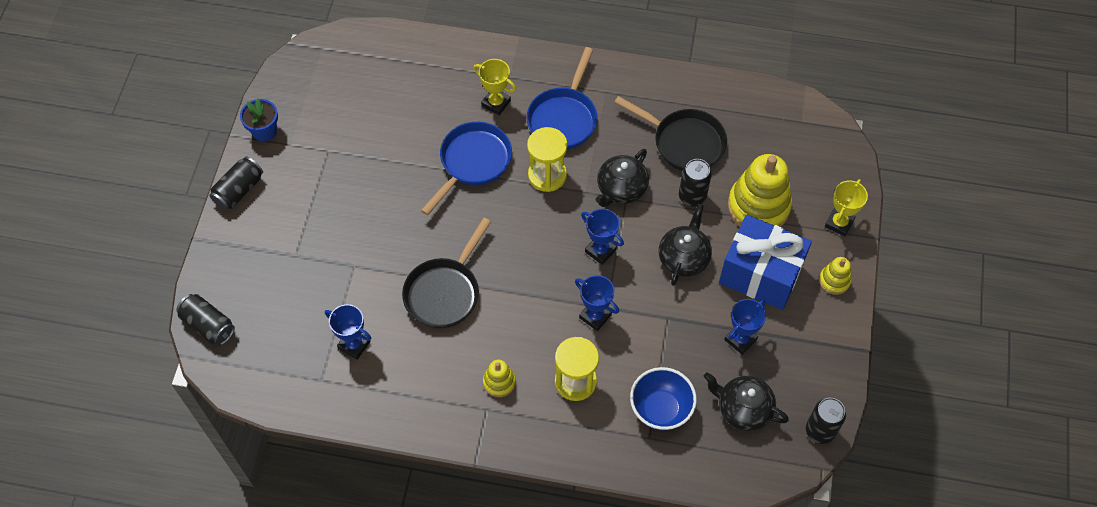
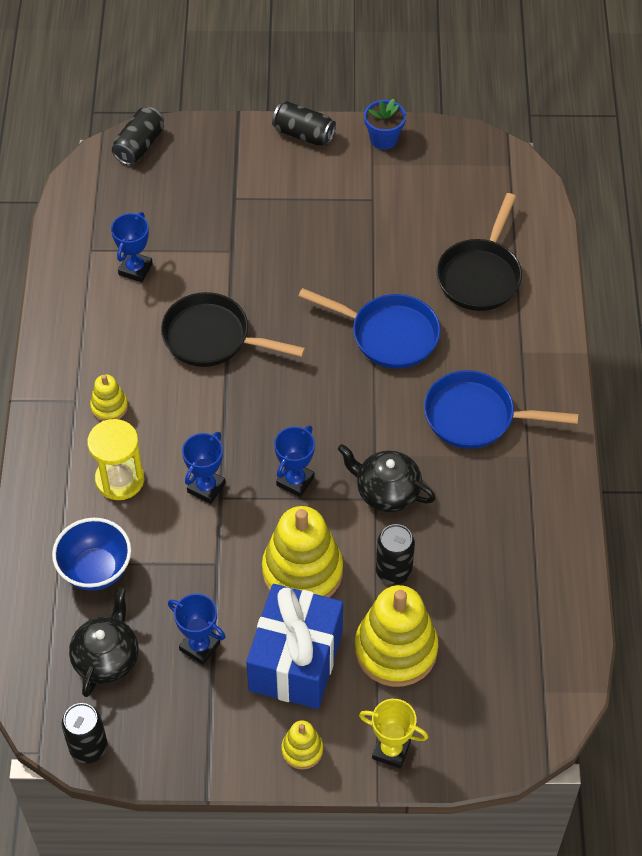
camera: 80 degrees right, 5 degrees down
yellow trophy [473,59,516,115] -> none
yellow hourglass [527,127,568,192] -> none
black pan [614,96,727,171] -> black pan moved to [436,193,522,311]
black teapot [659,204,712,286] -> yellow stacking toy [262,506,343,597]

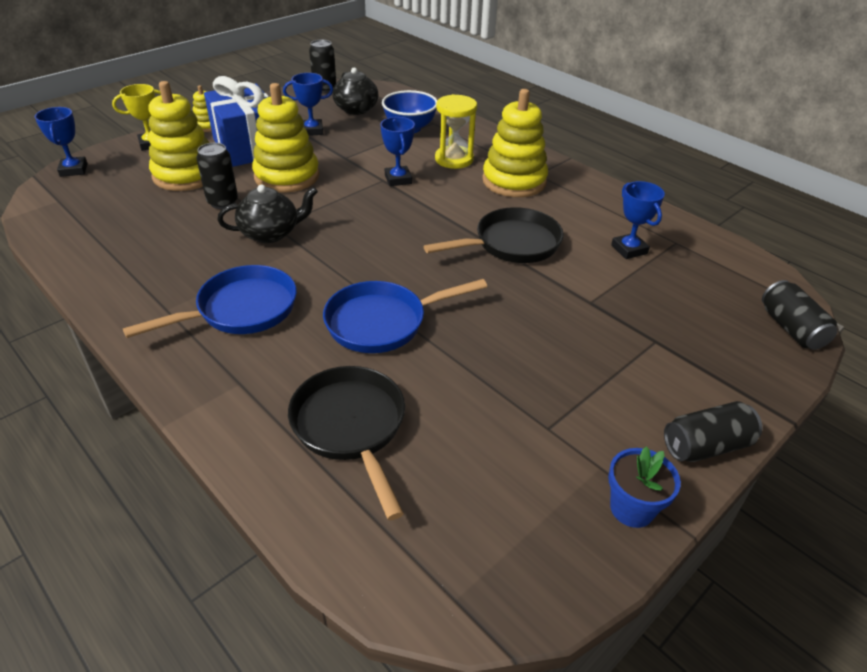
camera: 135 degrees right, 15 degrees down
yellow stacking toy [90,375,128,421] -> yellow stacking toy [482,89,548,197], size x2.06
blue trophy [274,425,315,497] -> blue trophy moved to [35,107,88,177]

